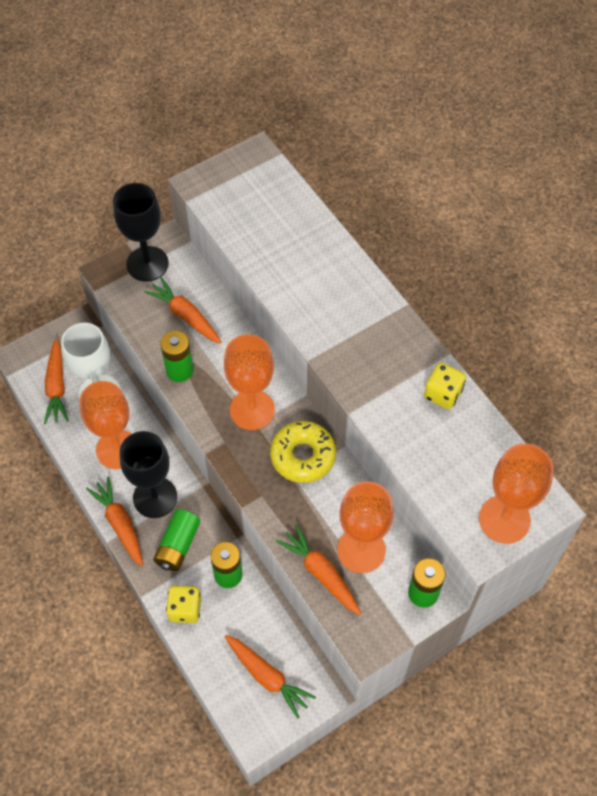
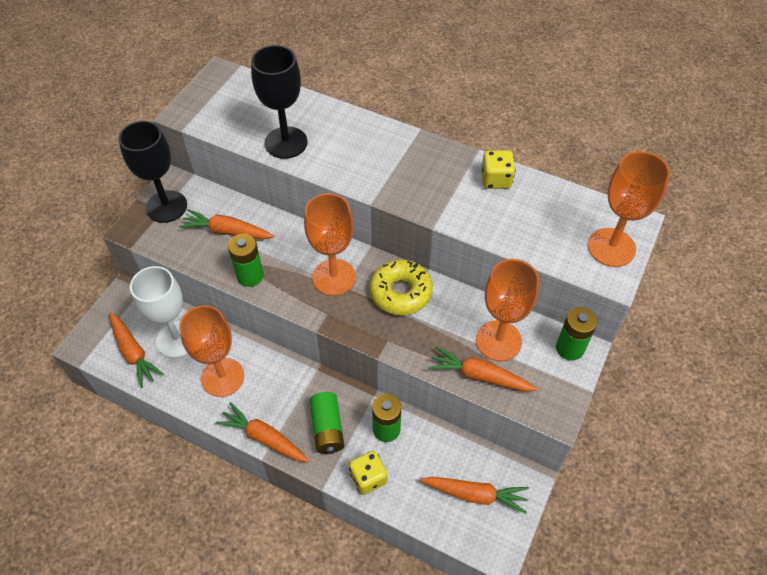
camera: 30 degrees left, 5 degrees down
black goblet [120,431,177,518] -> black goblet moved to [251,45,308,159]

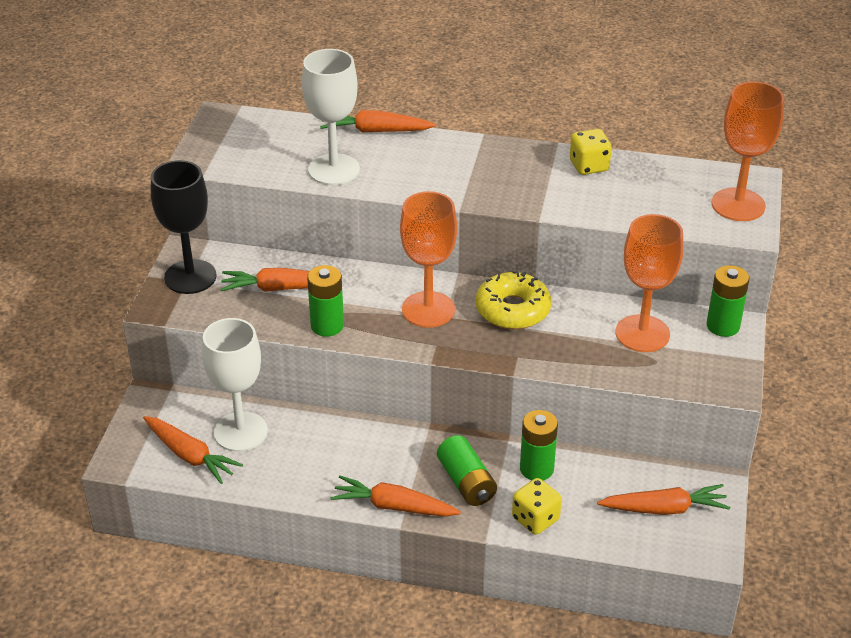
camera: 15 degrees left, 15 degrees down
orange goblet [179,305,244,397] -> none
black goblet [251,45,308,159] -> white goblet [302,49,360,185]
orange carrot [428,346,538,392] -> orange carrot moved to [320,110,436,132]

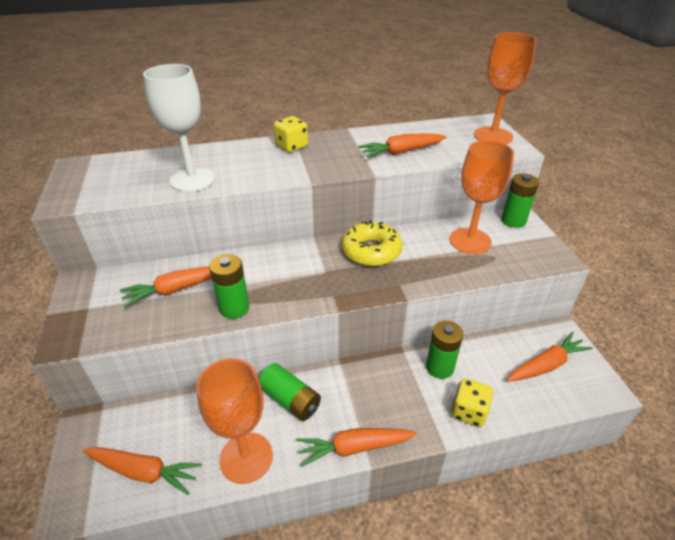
camera: 25 degrees left, 0 degrees up
black goblet [151,160,217,294] -> none
white goblet [202,318,268,452] -> none
orange carrot [320,110,436,132] -> orange carrot moved to [358,133,446,158]
orange goblet [400,191,457,328] -> orange goblet moved to [196,358,273,484]
green battery [437,435,497,506] -> green battery moved to [259,363,321,421]
yellow dice [570,129,612,175] -> yellow dice moved to [274,116,308,152]

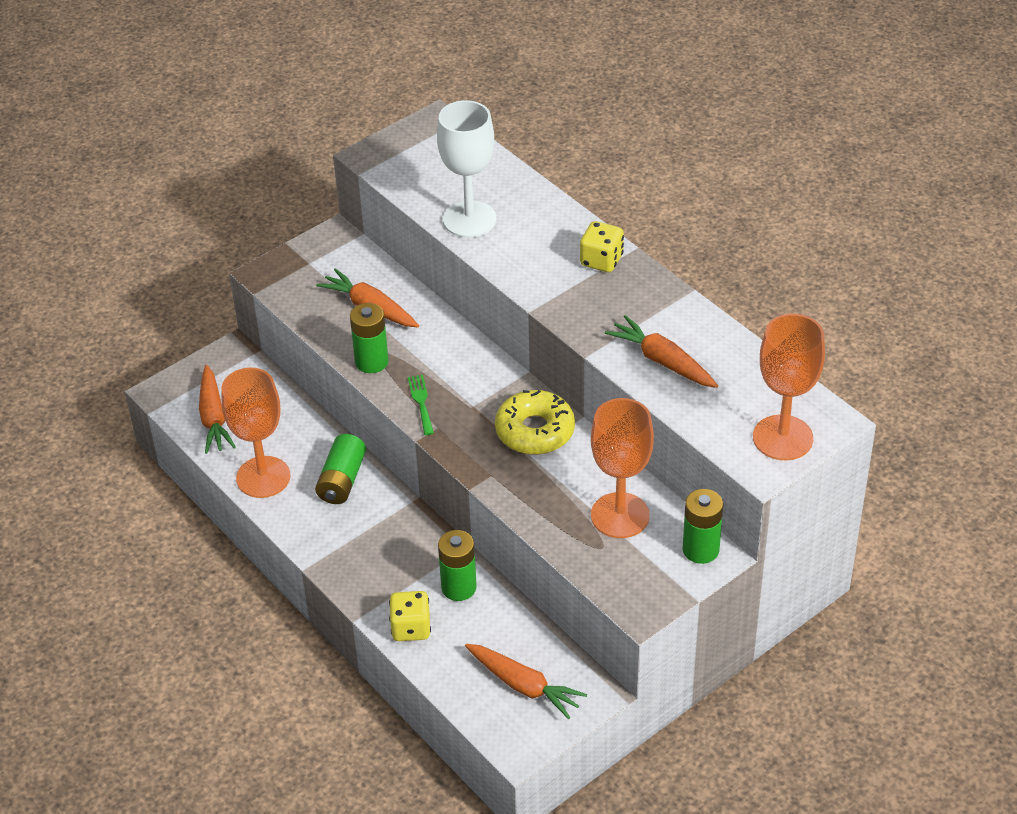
camera: 65 degrees right, 5 degrees up
orange carrot [296,428,417,467] -> none
none -> green fork [408,375,434,435]

